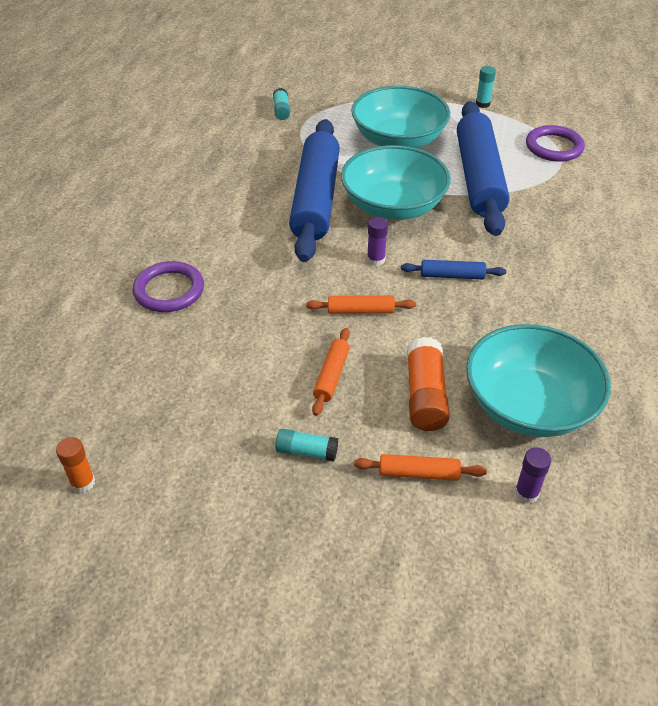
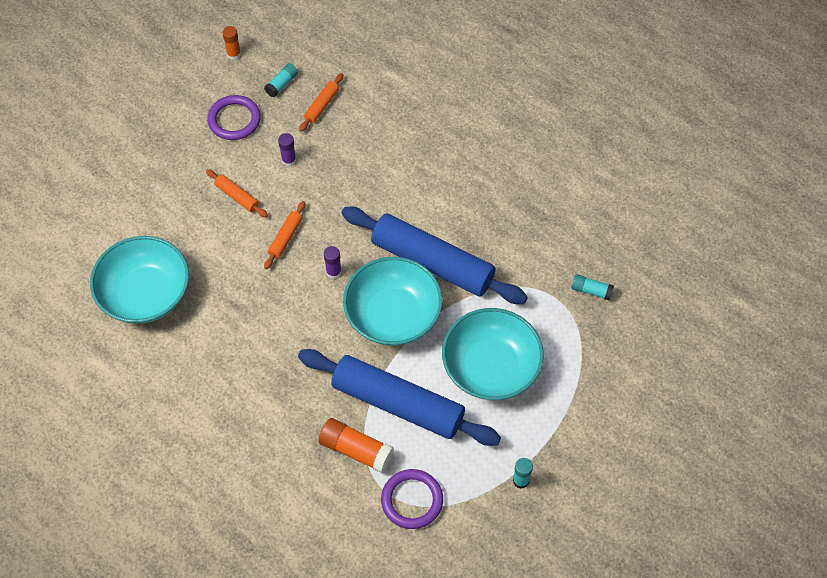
camera: 115 degrees right, 15 degrees up
purple ring [133,261,204,312] -> purple ring moved to [207,95,261,140]
turquoise glue stick [275,429,338,462] -> turquoise glue stick moved to [264,63,298,98]
orange rolling pin [354,454,487,481] -> orange rolling pin moved to [299,73,343,132]
blue rolling pin [401,260,506,279] -> none
orange glue stick [407,337,450,431] -> orange glue stick moved to [318,418,394,473]
purple glue stick [515,447,551,504] -> purple glue stick moved to [278,133,296,167]

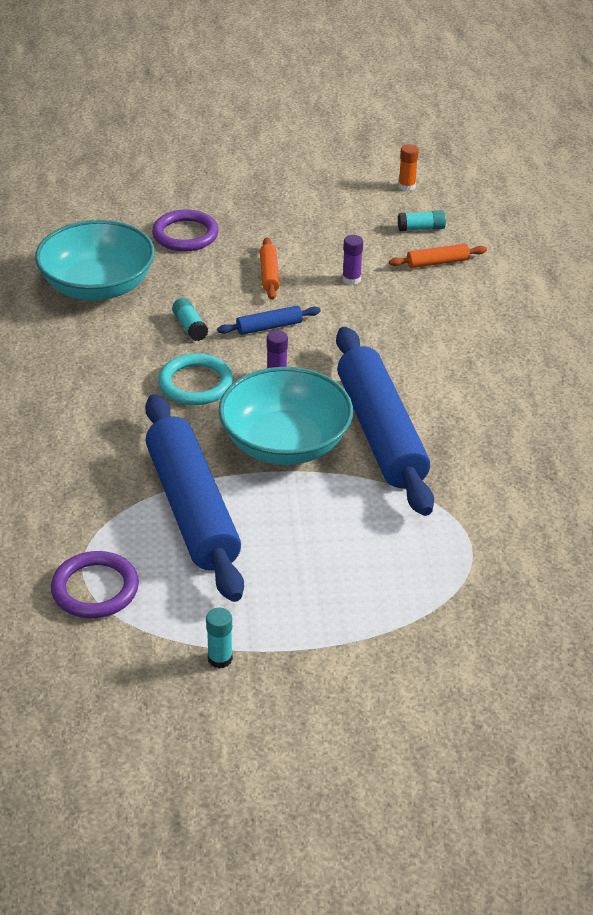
camera: 45 degrees right, 20 degrees down
purple ring [207,95,261,140] -> purple ring moved to [152,210,219,251]
orange rolling pin [264,201,306,269] -> blue rolling pin [217,306,321,335]
orange glue stick [318,418,394,473] -> none
turquoise bowl [442,308,544,400] -> none
turquoise glue stick [571,274,614,301] -> turquoise glue stick moved to [172,298,208,341]
none -> turquoise ring [158,354,233,405]

